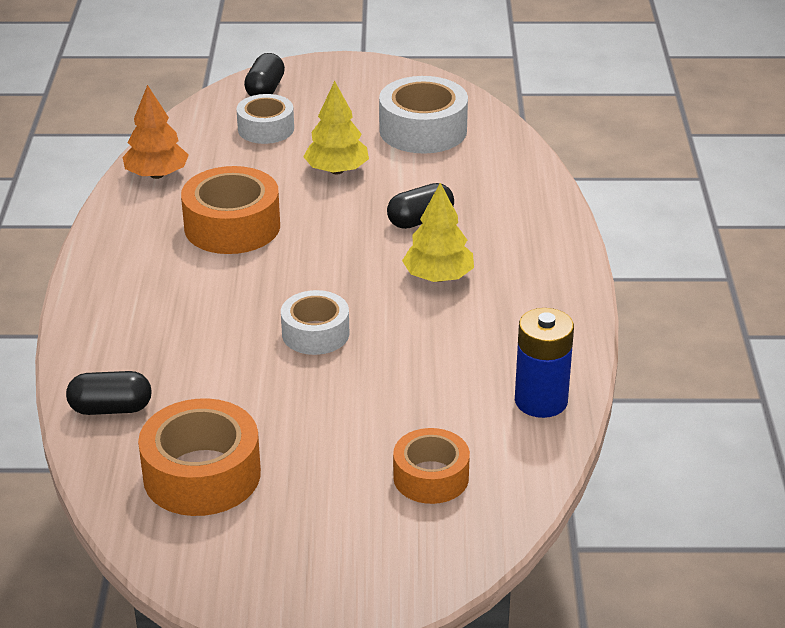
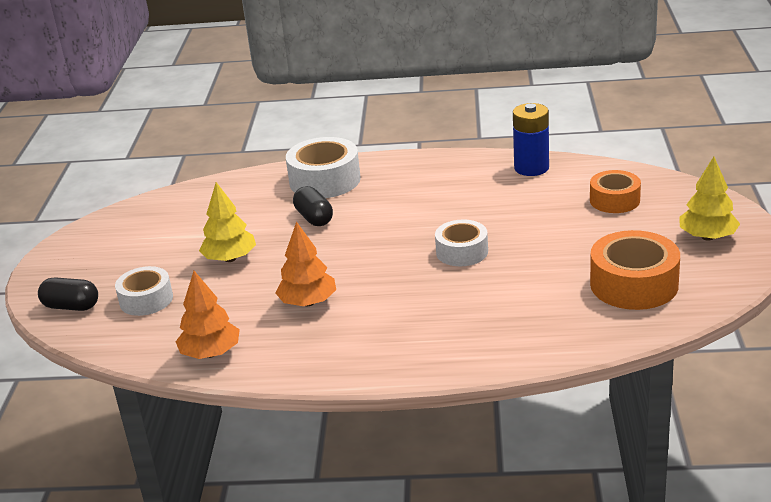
camera: 85 degrees left, 5 degrees down
black capsule [66,371,152,415] -> none
orange tape [181,166,280,254] -> orange tree [275,221,336,306]
white tape [379,76,468,153] -> white tape moved to [286,137,361,198]
yellow tree [402,183,474,282] -> yellow tree moved to [680,157,740,241]

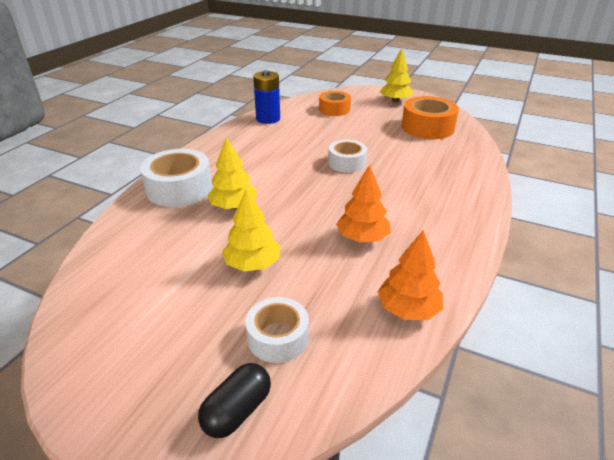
camera: 70 degrees left, 5 degrees up
black capsule [293,186,333,226] -> yellow tree [207,137,257,210]

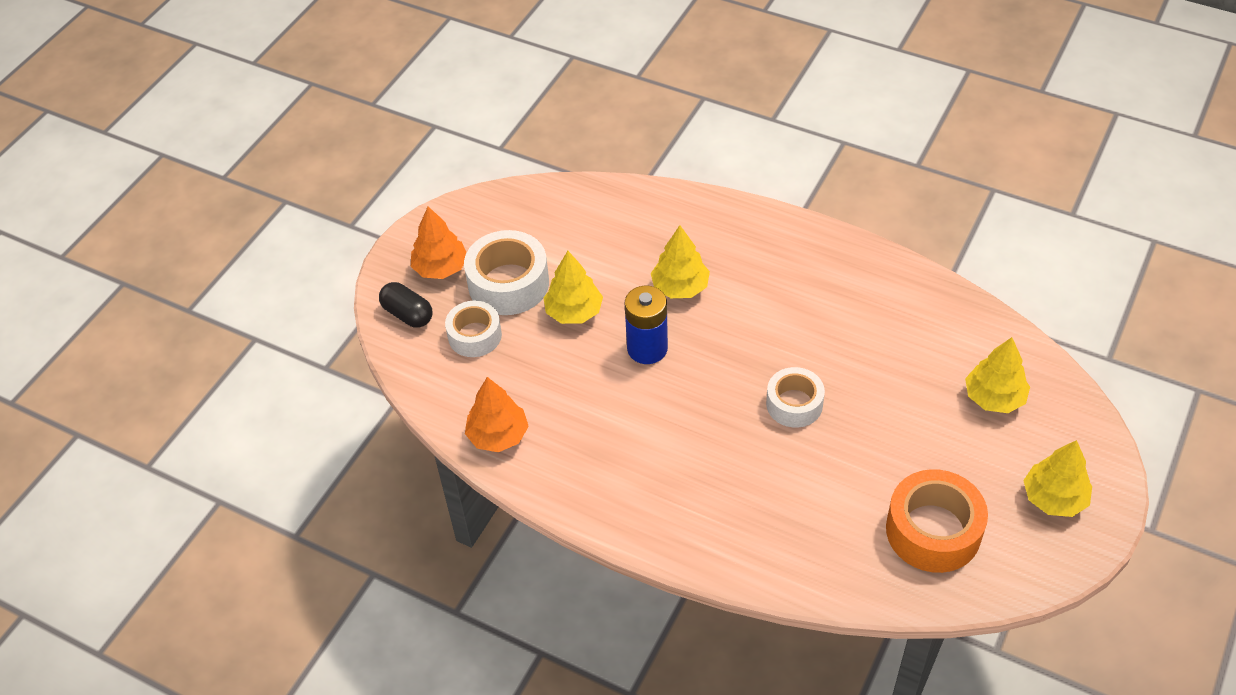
camera: 95 degrees right, 15 degrees up
white tape [140,149,212,207] -> white tape moved to [464,230,549,315]
blue battery [253,70,280,124] -> blue battery moved to [625,286,668,364]
orange tape [319,91,351,116] -> yellow tree [965,337,1030,413]
orange tree [336,165,391,242] -> orange tree moved to [411,206,467,279]

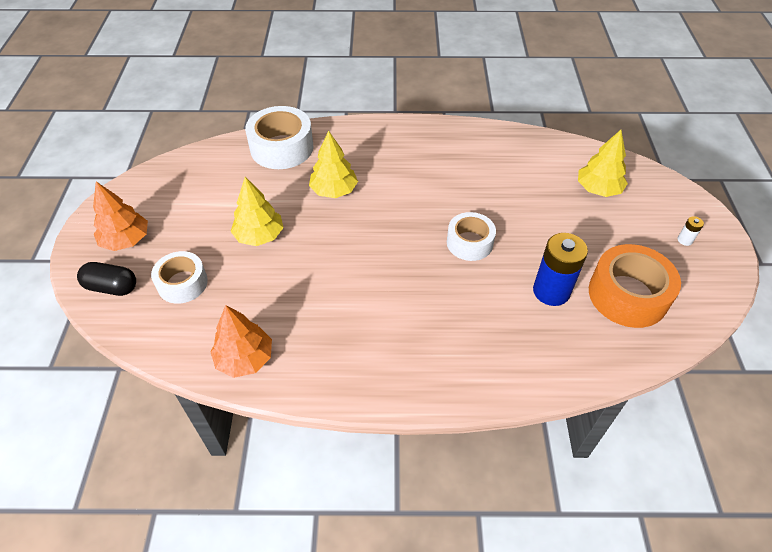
camera: 30 degrees left, 0 degrees up
white tape [464,230,549,315] -> white tape moved to [245,106,314,169]
blue battery [625,286,668,364] -> blue battery moved to [533,233,588,306]
yellow tree [1023,440,1092,517] -> white battery [678,216,704,246]

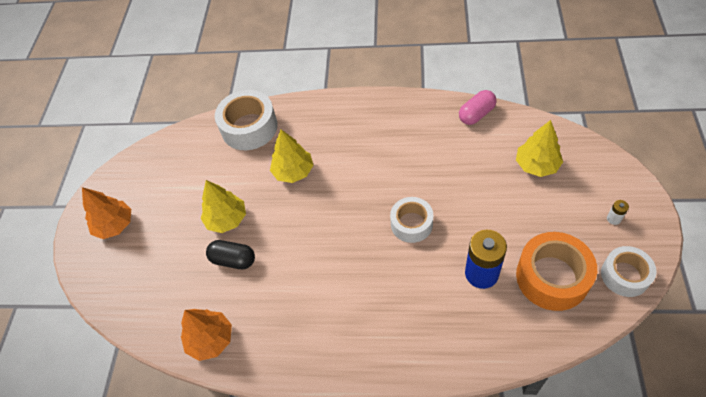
camera: 10 degrees right, 5 degrees up
black capsule [77,262,136,296] -> black capsule moved to [206,240,255,269]
white tape [151,251,208,304] -> white tape moved to [601,246,656,297]
none -> pink capsule [459,90,496,125]

